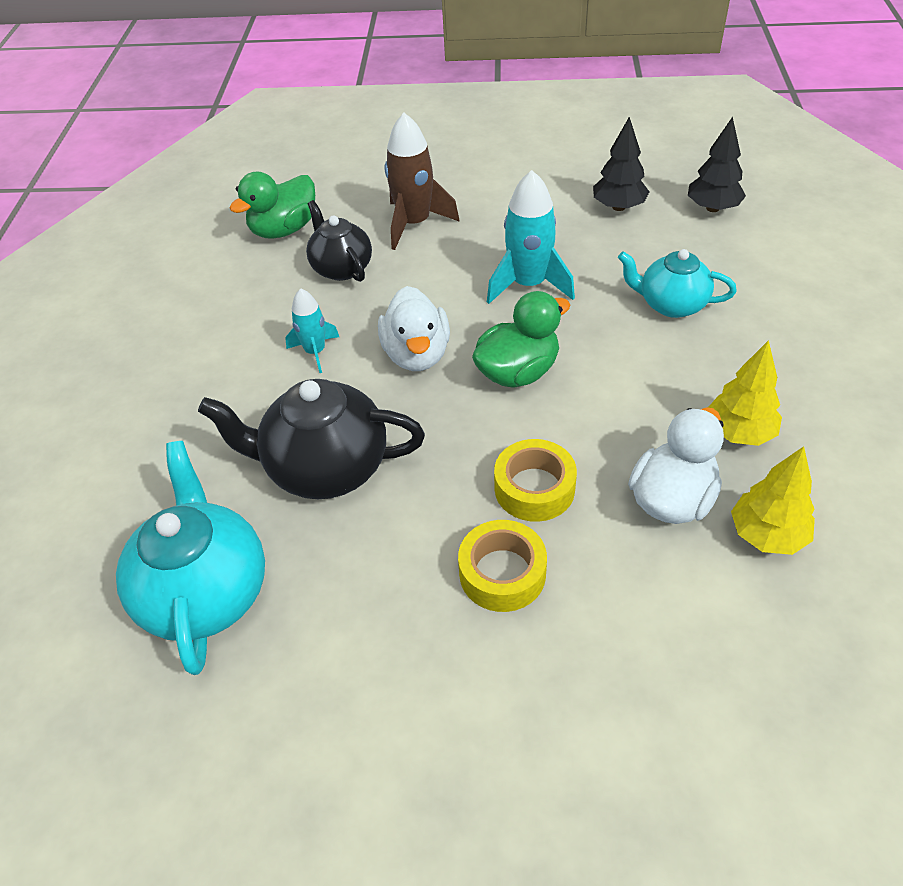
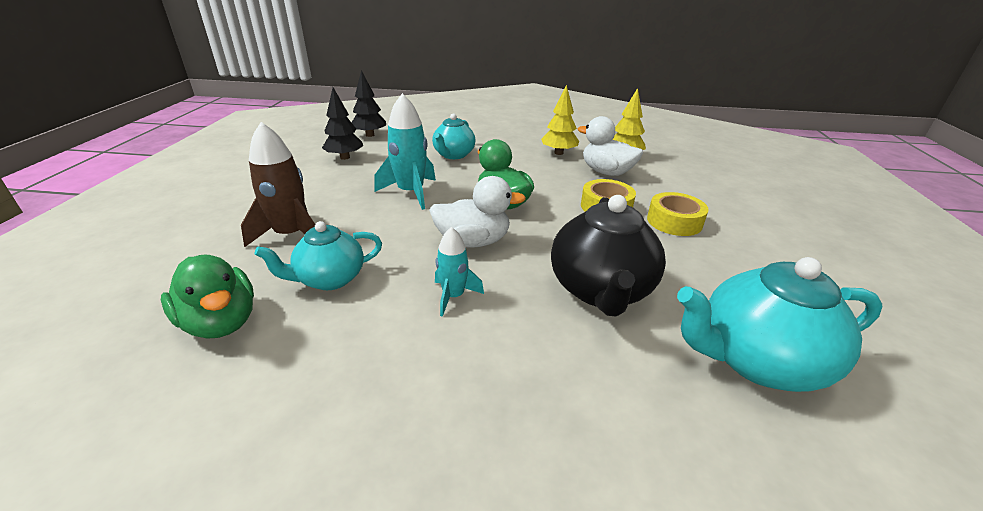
camera: 90 degrees left, 15 degrees down
black teapot [306,200,372,282] -> turquoise teapot [254,221,382,290]

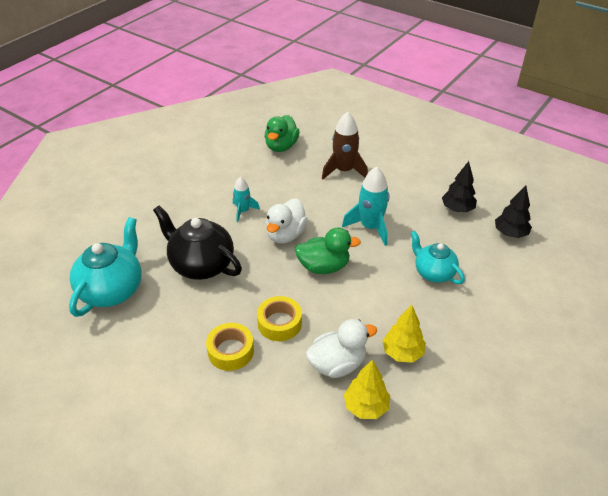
camera: 120 degrees right, 10 degrees up
green duck [161,255,254,339] -> green duck turned 60 degrees counterclockwise [264,115,300,152]
turquoise teapot [254,221,382,290] -> none

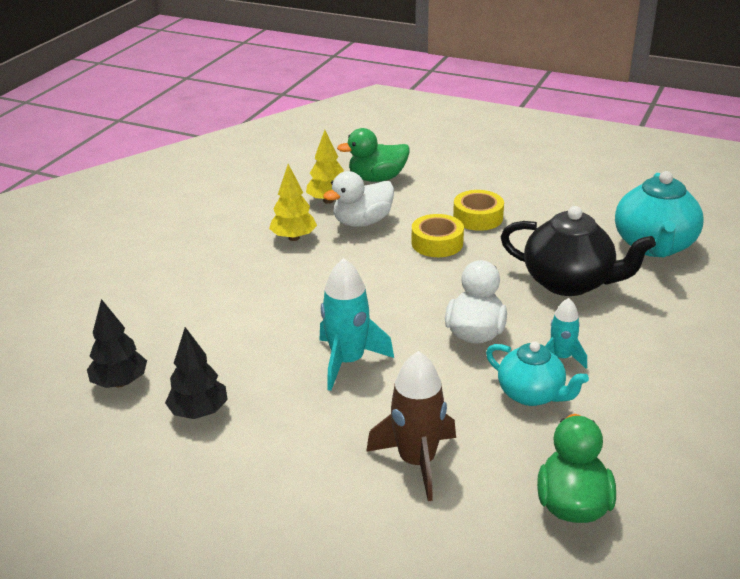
camera: 170 degrees right, 10 degrees down
green duck [295,227,361,274] -> green duck moved to [337,128,409,182]
turquoise teapot [410,231,465,284] -> turquoise teapot moved to [486,341,589,406]

